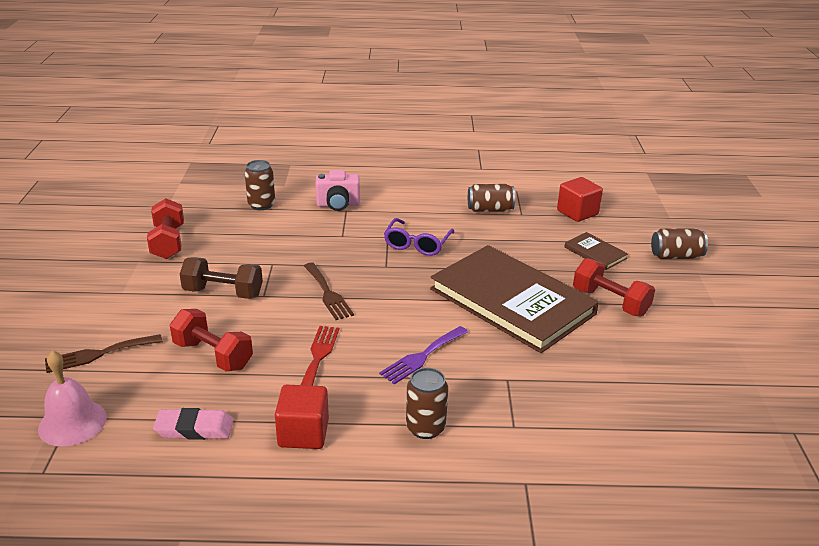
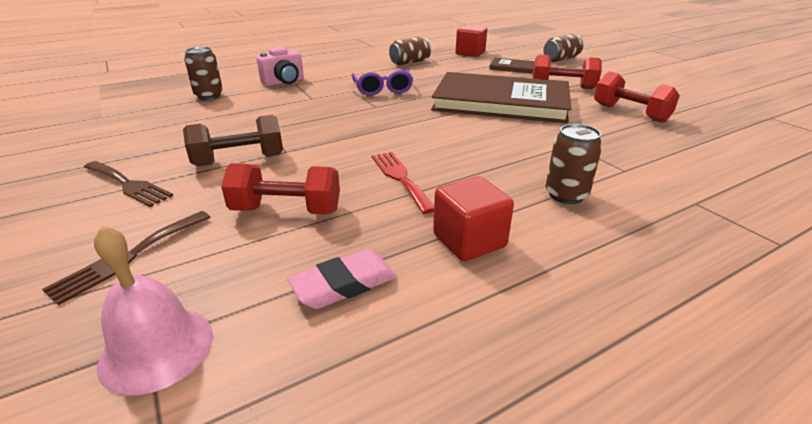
camera: 30 degrees left, 0 degrees up
red dumbbell [147,198,184,259] -> red dumbbell moved to [594,71,680,123]
brown fork [304,263,354,320] -> brown fork moved to [84,161,173,207]
purple fork [379,326,468,384] -> none

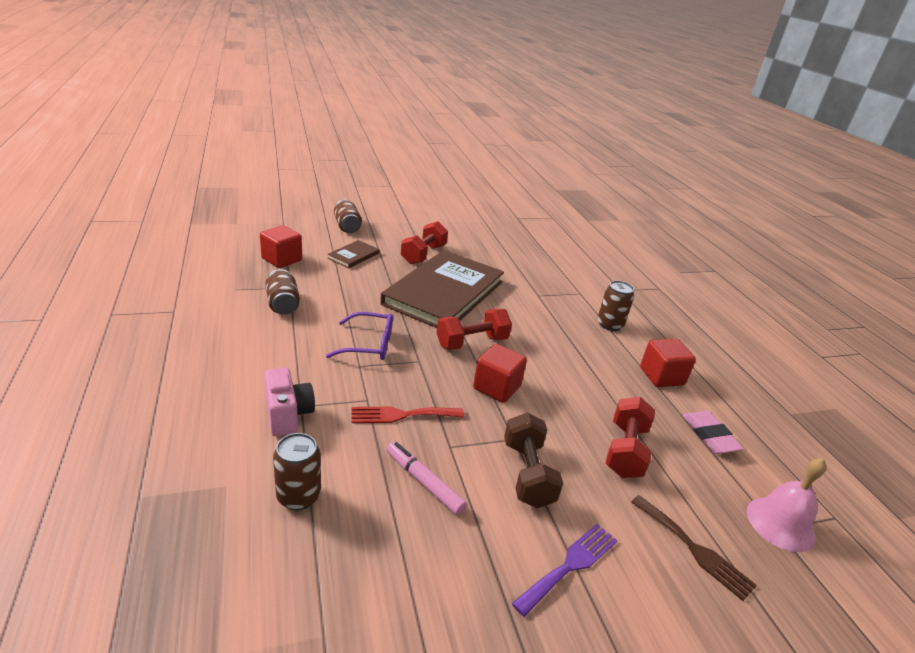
camera: 80 degrees left, 0 degrees up
brown fork [84,161,173,207] -> purple fork [512,524,618,617]
red fork [372,152,434,214] -> red fork moved to [351,407,464,423]
red dumbbell [594,71,680,123] -> red dumbbell moved to [437,309,512,350]
none -> pink marker [386,441,467,515]
none -> red cube [473,344,527,403]

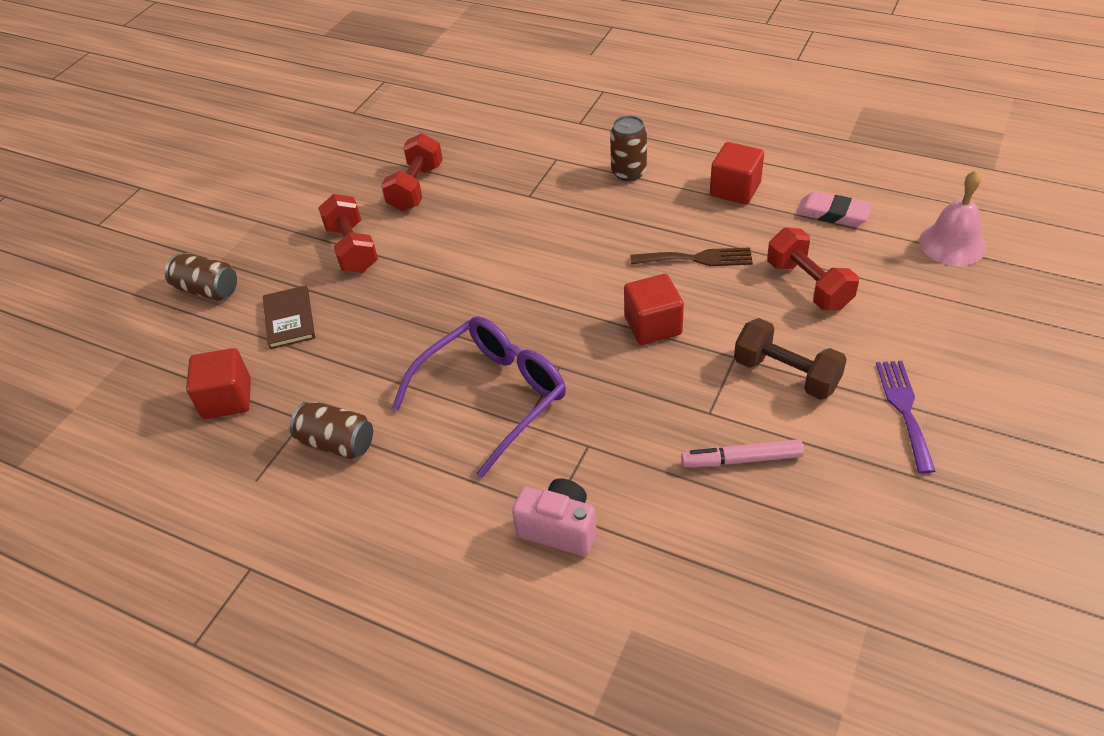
camera: 40 degrees left, 15 degrees up
brown can [273,433,321,510] -> none
purple glasses [326,312,393,360] -> purple glasses [392,316,566,478], size x1.55
red fork [351,407,464,423] -> none
brown book [380,250,504,328] -> none
red dumbbell [437,309,512,350] -> red dumbbell moved to [381,133,443,211]
brown fork [631,495,757,601] -> brown fork moved to [630,247,753,266]

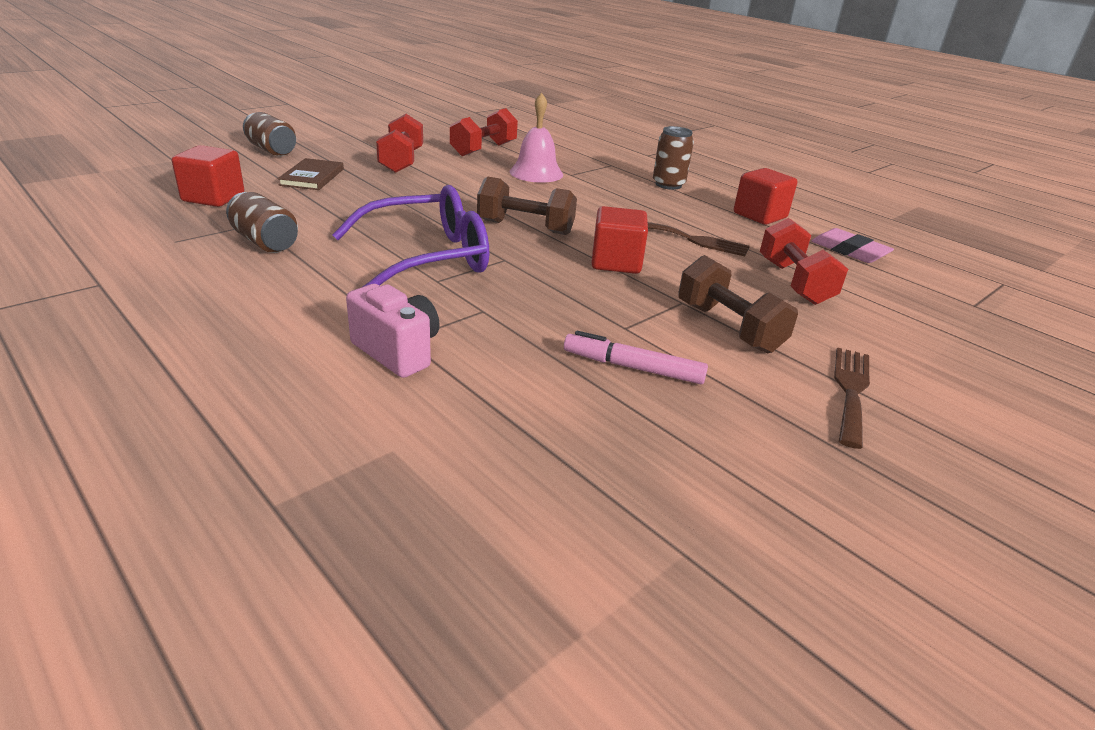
camera: 15 degrees right, 15 degrees down
purple fork [876,361,935,473] -> brown fork [834,347,870,449]
pink bell [919,170,986,266] -> pink bell moved to [510,93,563,183]
none -> brown dumbbell [477,176,577,235]

